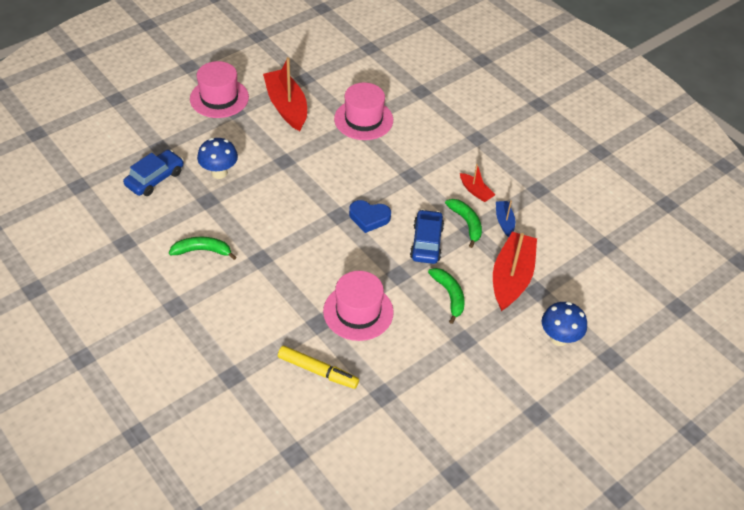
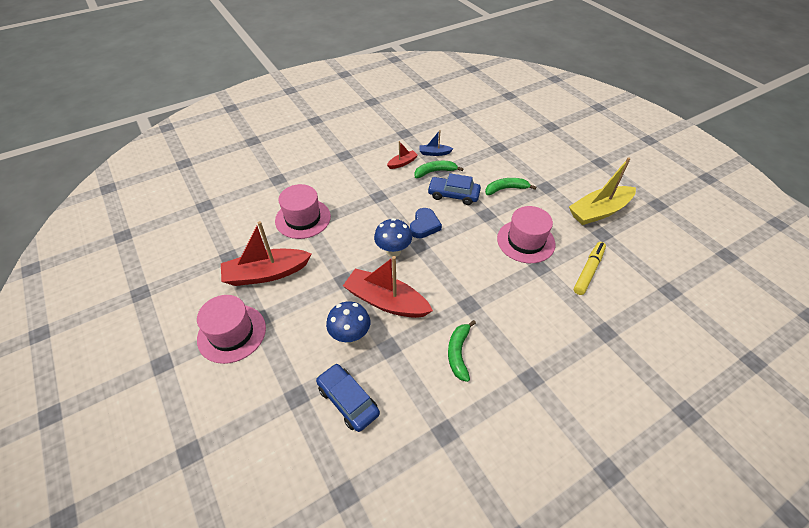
camera: 80 degrees left, 0 degrees up
red boat [493,232,537,311] -> red boat moved to [343,256,433,318]
blue mushroom [542,302,587,346] -> blue mushroom moved to [374,218,412,257]
none -> yellow boat [569,157,636,225]

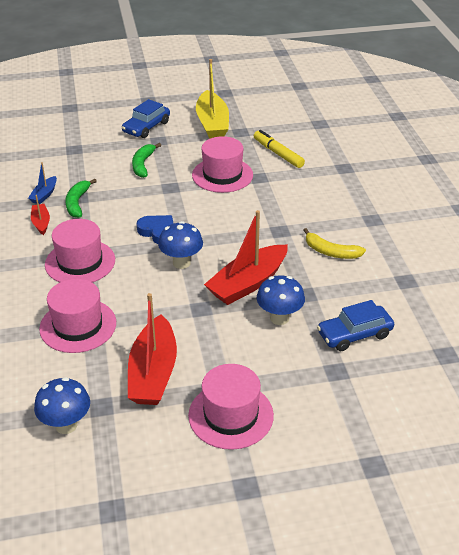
camera: 70 degrees left, 10 degrees down
blue car [427,173,481,205] -> blue car moved to [122,99,170,138]
green banana [448,320,476,382] -> yellow banana [304,228,366,259]
none -> blue mushroom [34,377,90,434]
none -> pink hat [45,219,115,282]

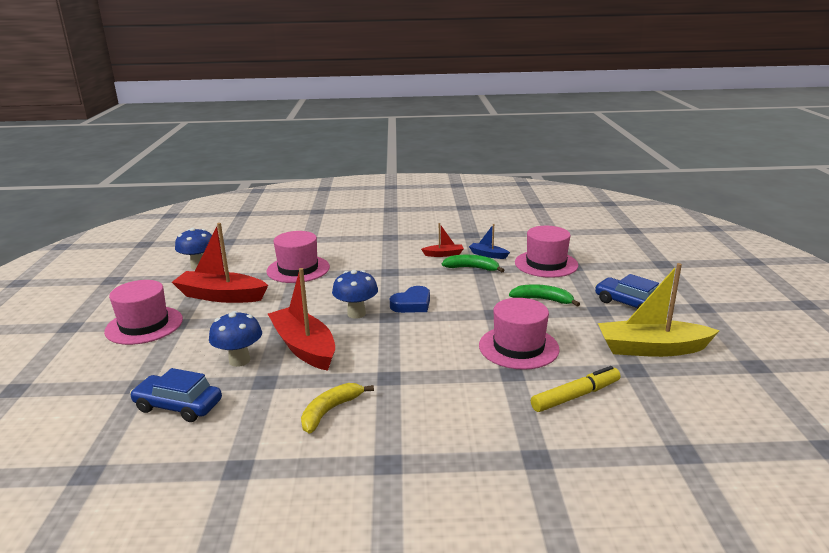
camera: 100 degrees right, 15 degrees down
pink hat [45,219,115,282] -> pink hat moved to [515,226,578,278]
blue car [317,300,394,351] -> blue car turned 60 degrees counterclockwise [130,368,222,422]

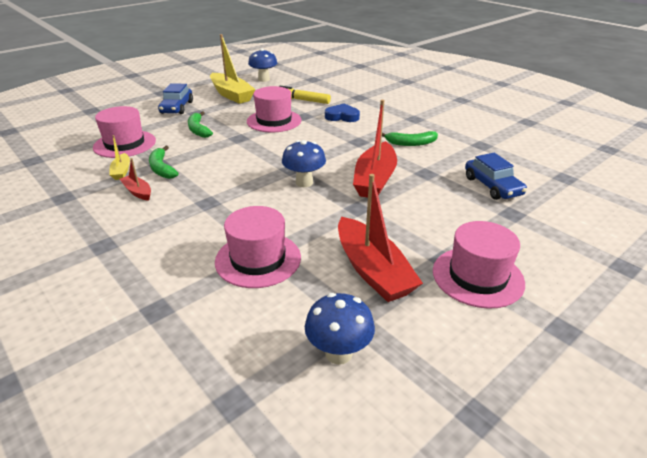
camera: 130 degrees left, 10 degrees up
blue mushroom [209,311,262,367] -> blue mushroom moved to [248,48,277,82]
yellow banana [301,383,374,434] -> green banana [382,131,438,146]
blue heart [390,286,430,313] -> blue heart moved to [325,103,360,122]
blue boat [469,224,510,259] -> yellow boat [109,135,130,180]

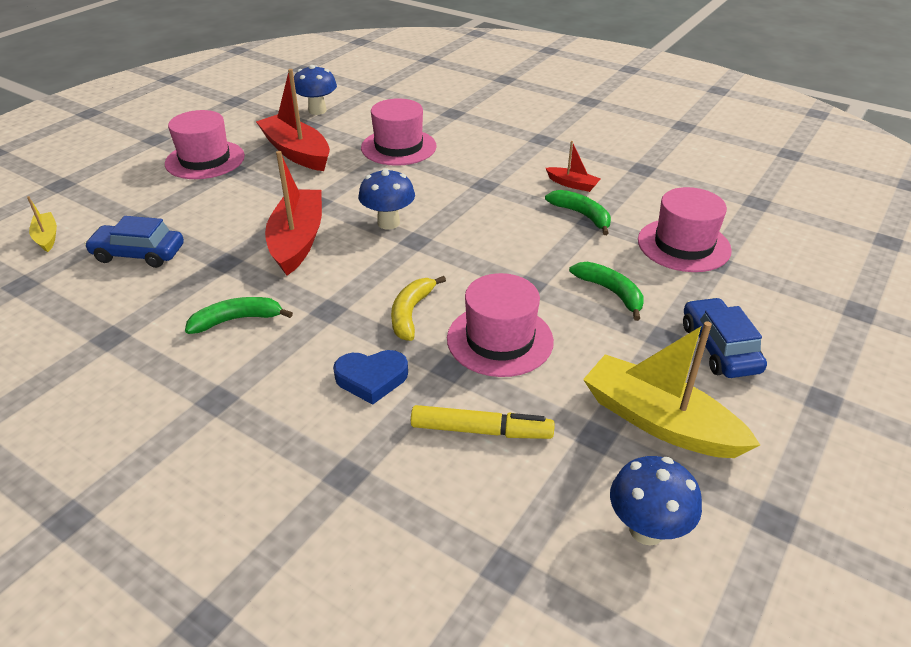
camera: 165 degrees right, 5 degrees up
yellow boat [109,135,130,180] -> yellow boat moved to [27,196,57,252]
blue car [465,153,527,200] -> blue car turned 45 degrees counterclockwise [84,216,184,268]
none -> yellow banana [391,276,446,341]

